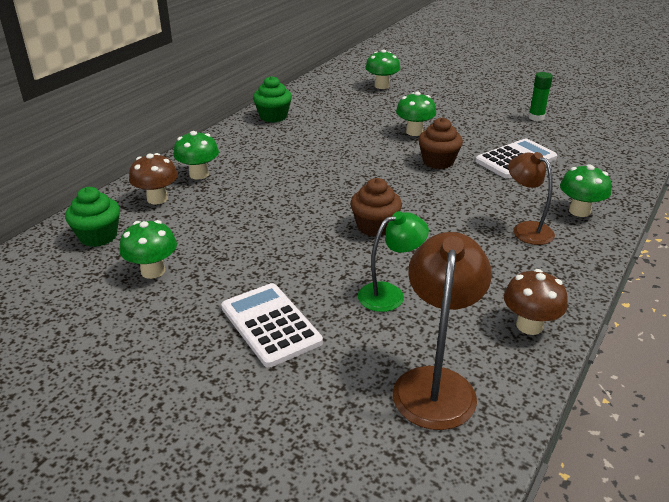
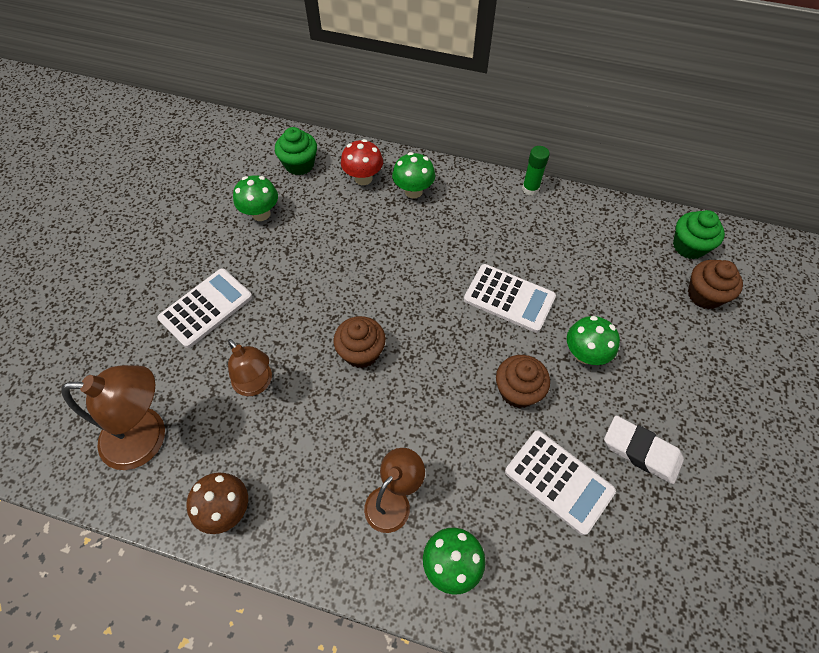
camera: 75 degrees right, 25 degrees up
brown mushroom [129,153,178,205] -> red mushroom [341,139,383,185]
green cupcake [253,76,292,122] -> green cupcake moved to [673,210,725,259]
green lamp [358,211,429,312] -> brown lamp [228,339,272,396]
green mushroom [365,49,400,89] -> brown cupcake [688,260,743,309]
green glue stick [528,72,553,121] -> green glue stick moved to [522,146,550,195]
none -> white calculator [464,264,556,333]
none -> white eraser [604,416,684,484]

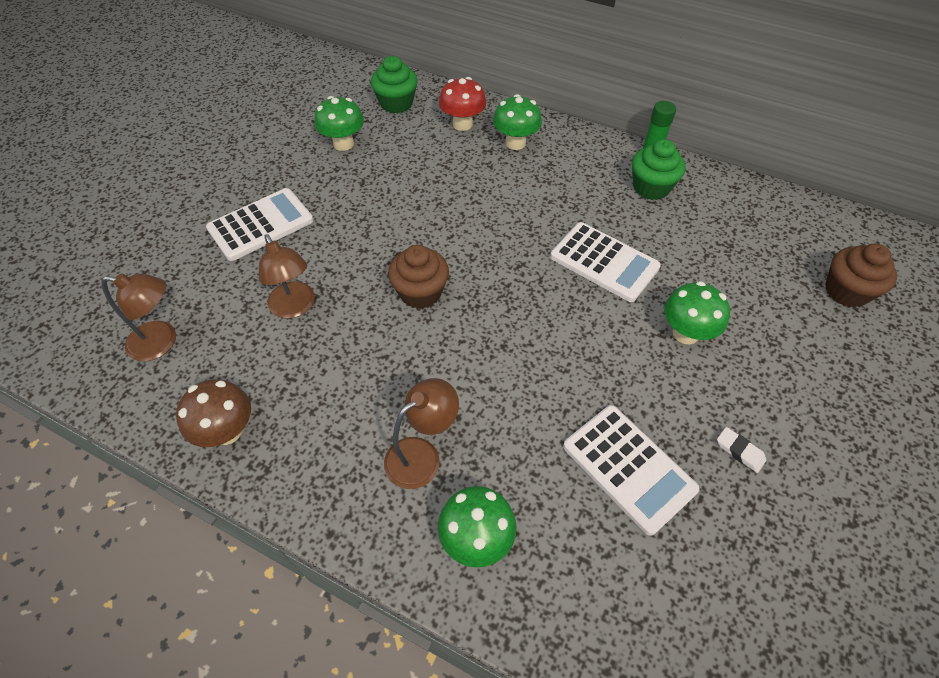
camera: 10 degrees right, 5 degrees down
brown lamp [61,365,165,470] -> brown lamp [101,273,176,361], size x0.66
brown cupcake [496,355,550,408] -> none
white eraser [604,416,684,484] -> white eraser [717,427,766,473], size x0.49
green cupcake [673,210,725,259] -> green cupcake moved to [632,139,686,200]

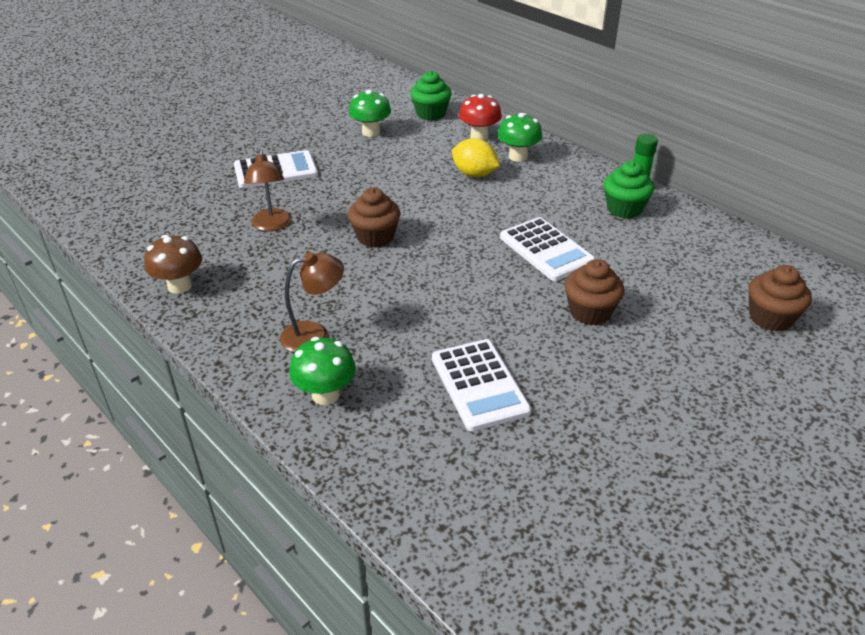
camera: 20 degrees right, 15 degrees down
brown lamp [101,273,176,361] -> none
green mushroom [664,281,730,344] -> brown cupcake [565,259,624,325]
white eraser [717,427,766,473] -> none
none -> yellow lemon [452,138,500,177]

